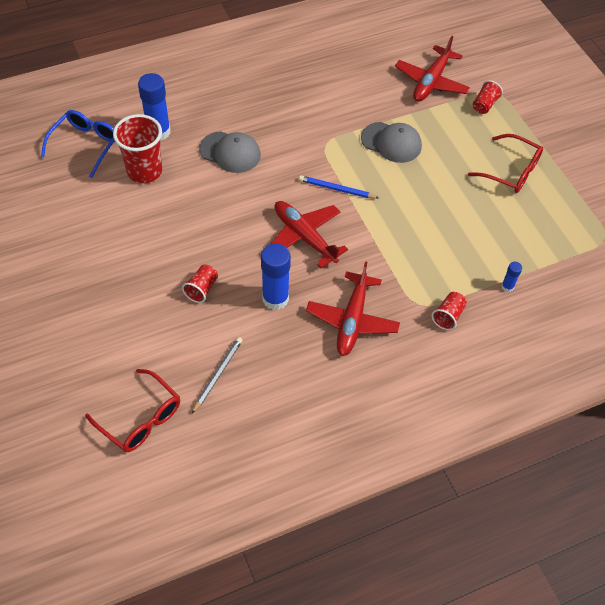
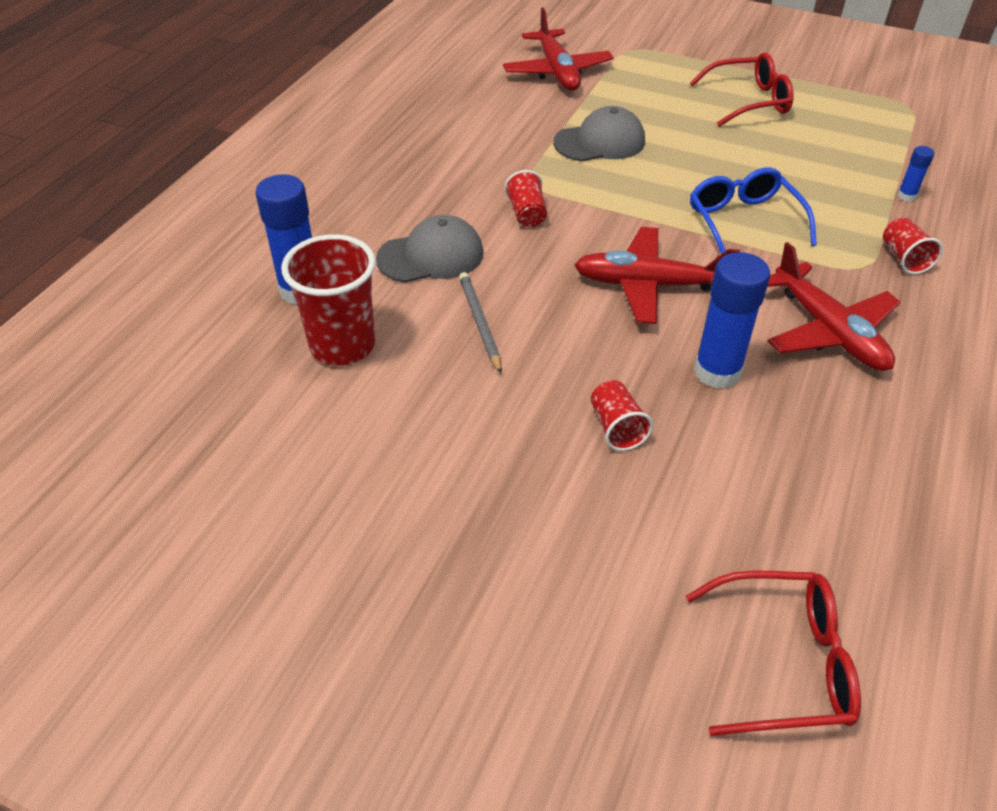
camera: 40 degrees left, 10 degrees down
blue glasses [41,110,115,178] -> blue glasses moved to [690,167,817,254]
grey pencil [192,337,243,414] -> grey pencil moved to [459,272,502,374]
blue pencil [299,175,379,199] -> none
red cup [473,80,503,114] -> red cup moved to [504,170,547,227]

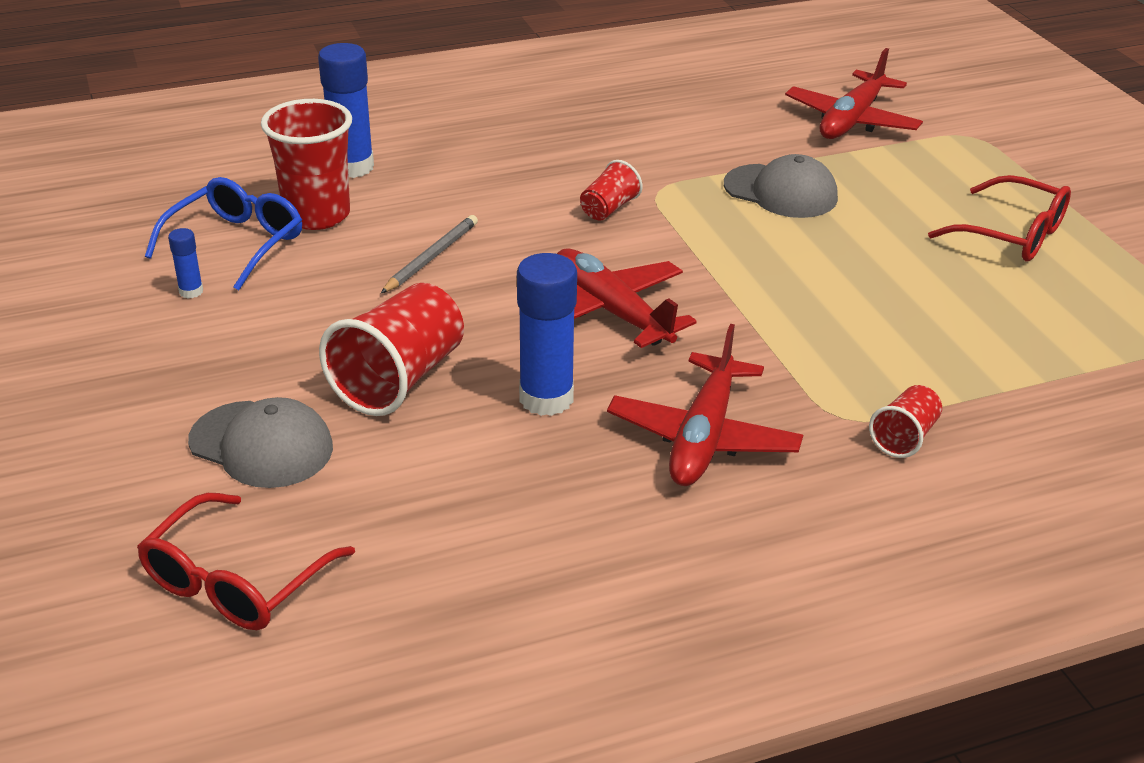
camera: 45 degrees right, 10 degrees down
grey cap [376,215,483,283] -> grey cap moved to [188,397,333,488]
red cup [591,380,653,451] -> red cup [319,283,464,416], size x1.90
red glasses [686,571,861,736] -> red glasses turned 75 degrees clockwise [137,493,355,630]
blue glasses [690,167,817,254] -> blue glasses moved to [145,177,302,290]
blue glue stick [898,146,934,202] -> blue glue stick moved to [168,228,203,298]

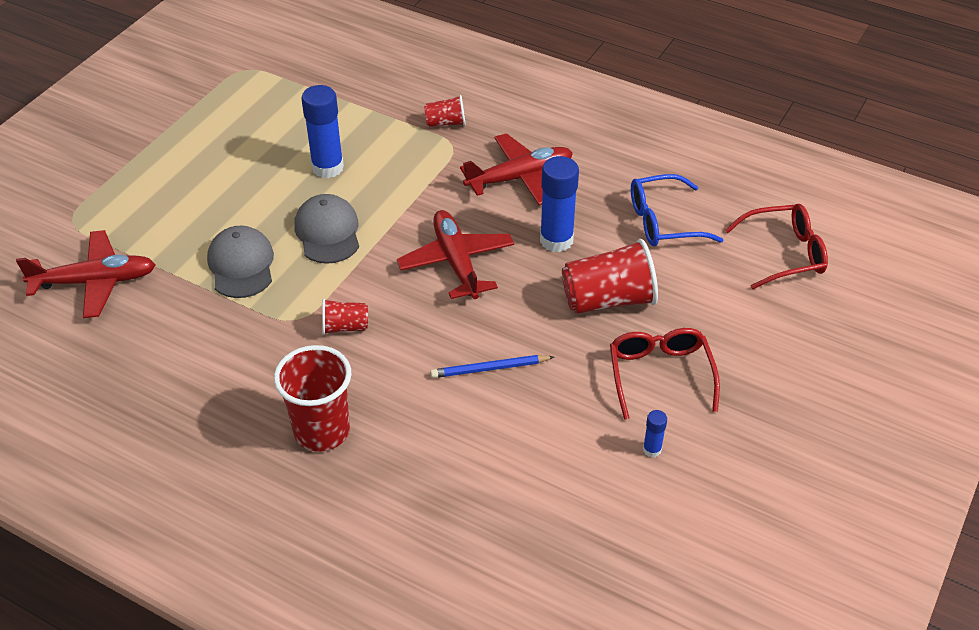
camera: 130 degrees left, 10 degrees up
blue glasses [145,177,302,290] -> blue glasses moved to [631,174,723,246]
grey cap [188,397,333,488] -> grey cap moved to [294,194,359,264]
red cup [261,99,352,230] -> red cup moved to [274,345,352,452]
blue glue stick [318,43,374,178] -> blue glue stick moved to [301,85,344,178]
grey pencil [381,215,478,293] -> blue pencil [430,355,554,378]
red plane [557,249,697,348] -> red plane turned 150 degrees clockwise [397,210,514,299]
red glasses [928,175,1071,261] -> red glasses moved to [610,328,720,420]

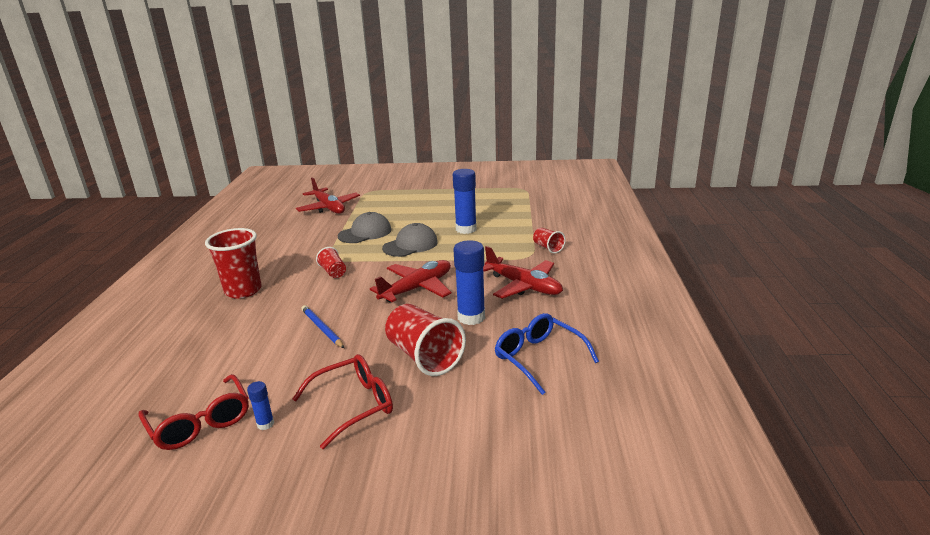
camera: 65 degrees right, 20 degrees down
red glasses [725,204,828,289] -> red glasses moved to [139,374,249,450]

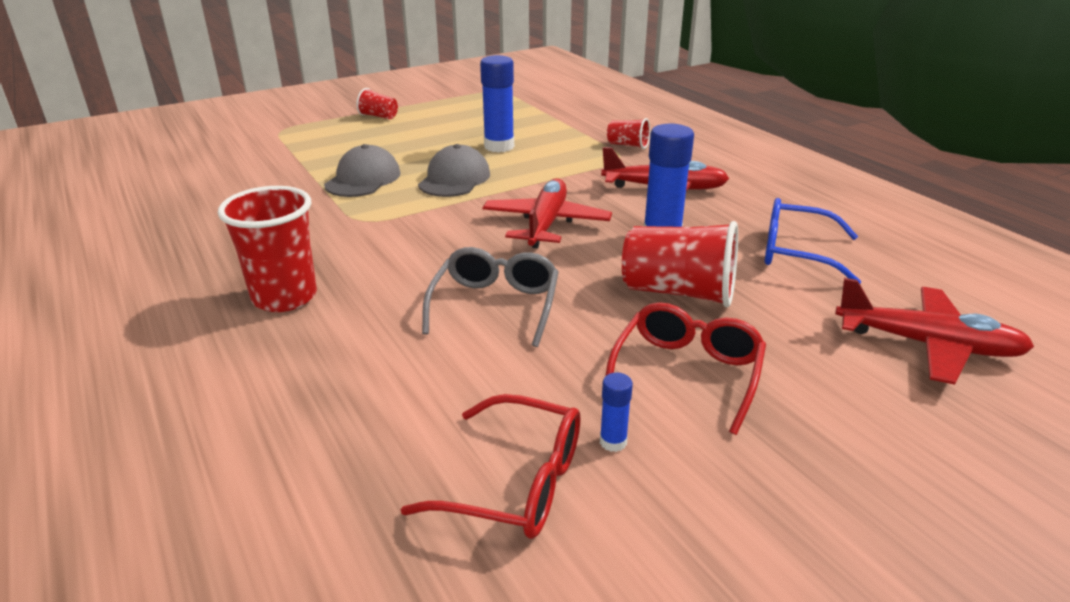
camera: 35 degrees left, 5 degrees up
red plane [296,177,360,214] -> red plane moved to [835,278,1034,385]
blue pencil [301,305,344,348] -> grey glasses [422,247,559,347]
red cup [316,247,346,278] -> red cup moved to [356,88,398,119]

